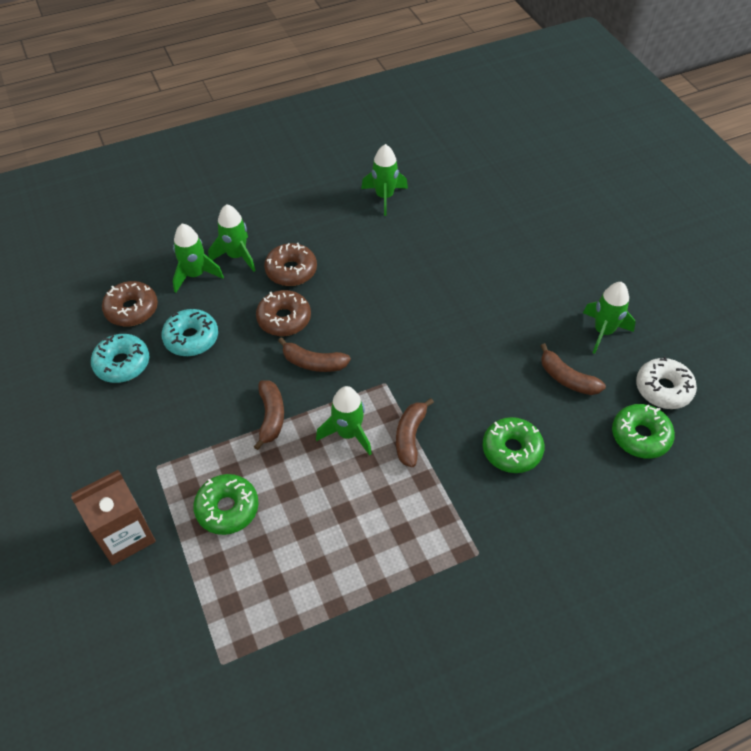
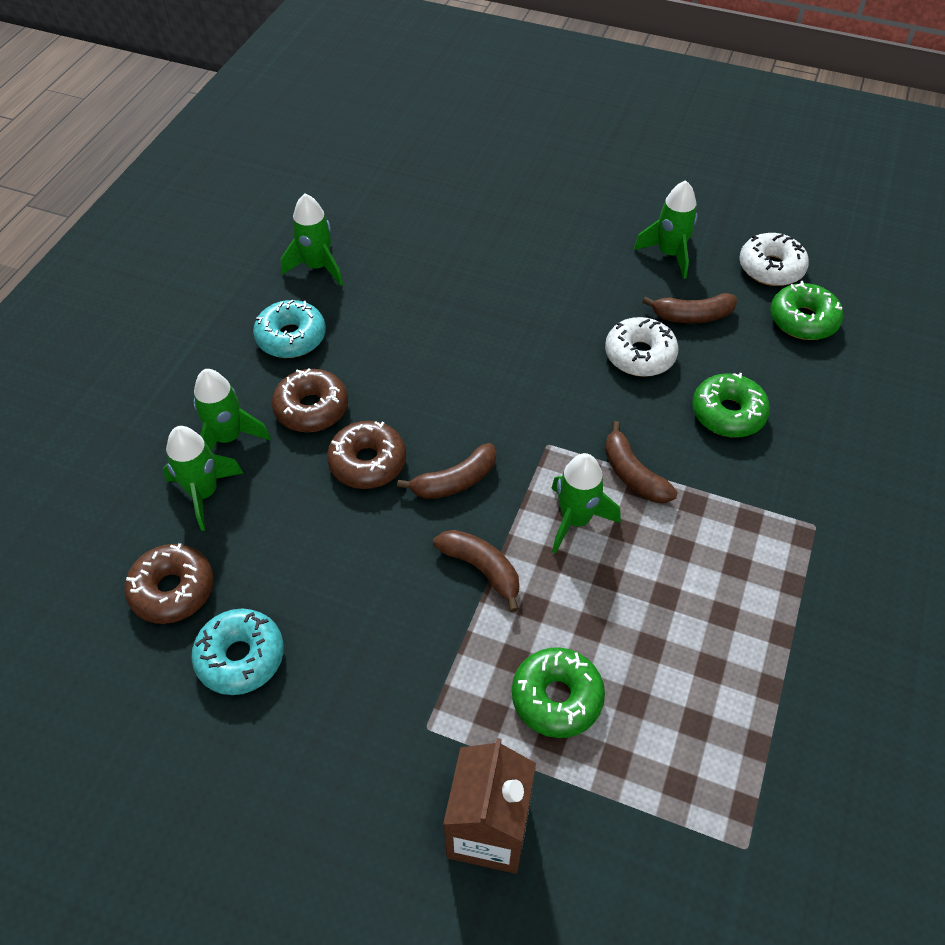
camera: 45 degrees left, 0 degrees up
turquoise donut [162,309,218,356] -> turquoise donut moved to [253,299,326,358]
none -> white donut [605,317,679,377]

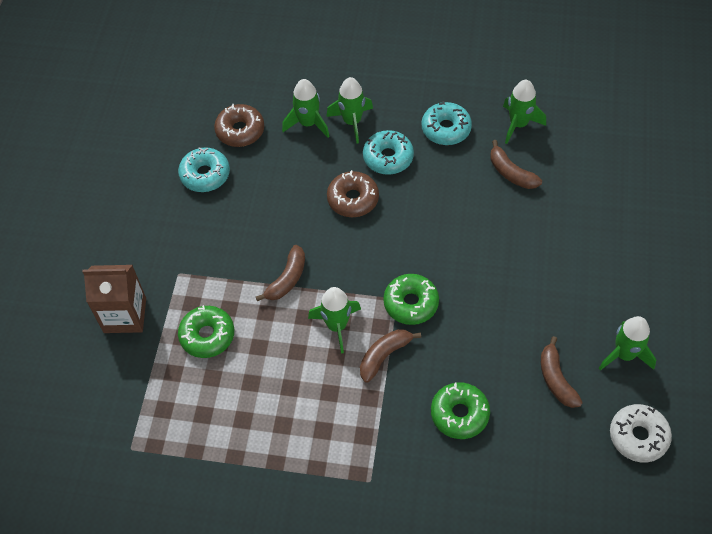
camera: 80 degrees right, 5 degrees up
brown donut [272,369,348,432] -> turquoise donut [363,130,414,175]
brown banana [397,443,496,499] -> brown banana moved to [490,140,542,189]
white donut [605,317,679,377] -> none
green donut [770,281,843,340] -> green donut moved to [383,274,439,325]

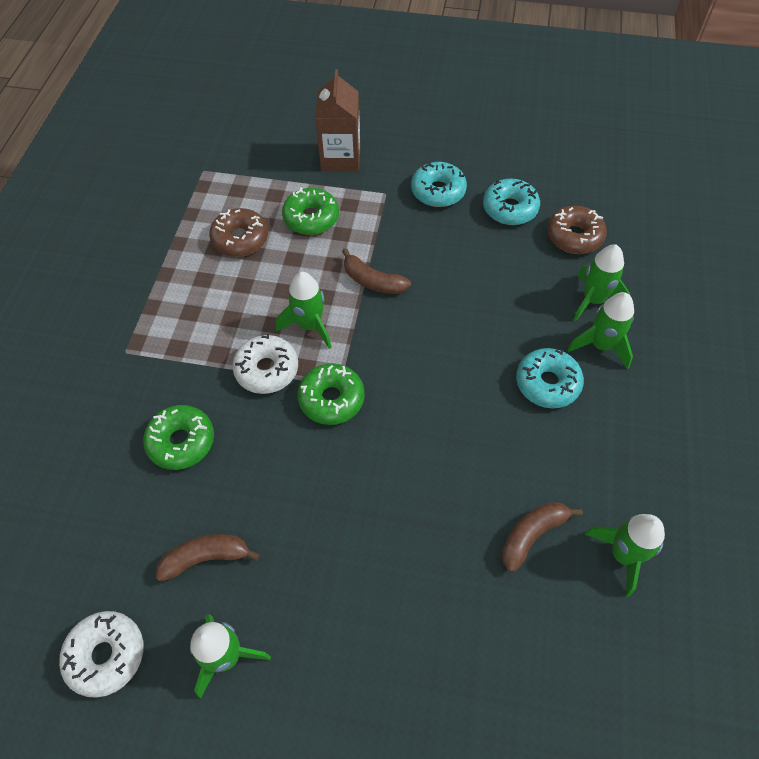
camera: 90 degrees right, 0 degrees up
brown donut [327,170,379,217] -> brown donut moved to [209,208,268,257]
brown banana [360,329,421,383] -> white donut [232,334,298,394]
turquoise donut [422,101,472,145] -> turquoise donut moved to [411,161,467,207]

